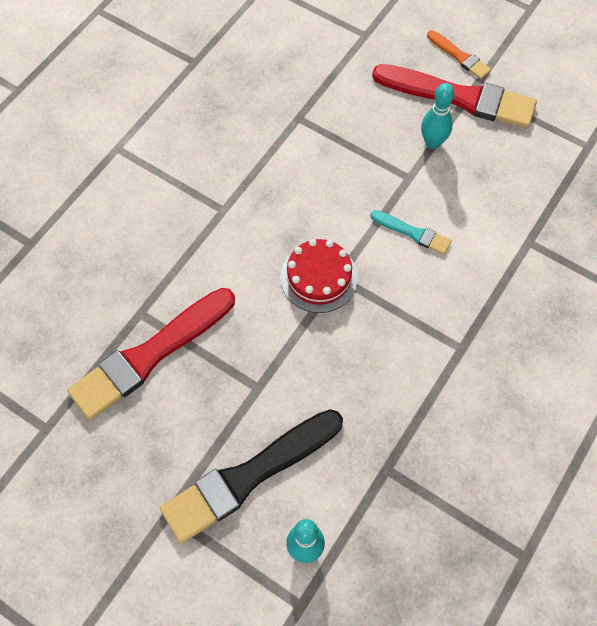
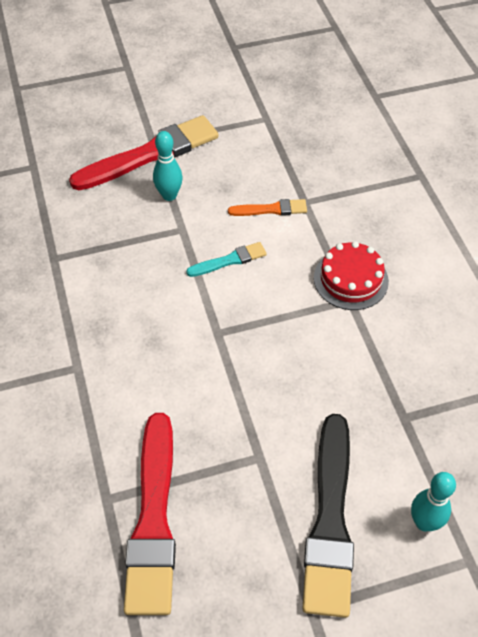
camera: 50 degrees left, 10 degrees down
red cake [280,239,358,313] -> red cake moved to [314,241,389,310]
orange brush [427,30,491,79] -> orange brush moved to [228,199,307,216]

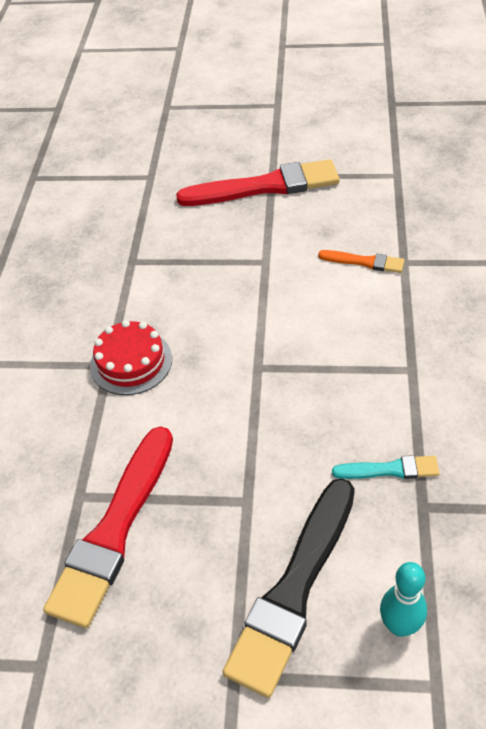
camera: 25 degrees right, 5 degrees down
turquoise bowling pin [153,131,183,201] -> none
turquoise brush [186,242,267,277] -> turquoise brush moved to [332,455,439,479]
red cake [314,241,389,310] -> red cake moved to [90,320,172,395]

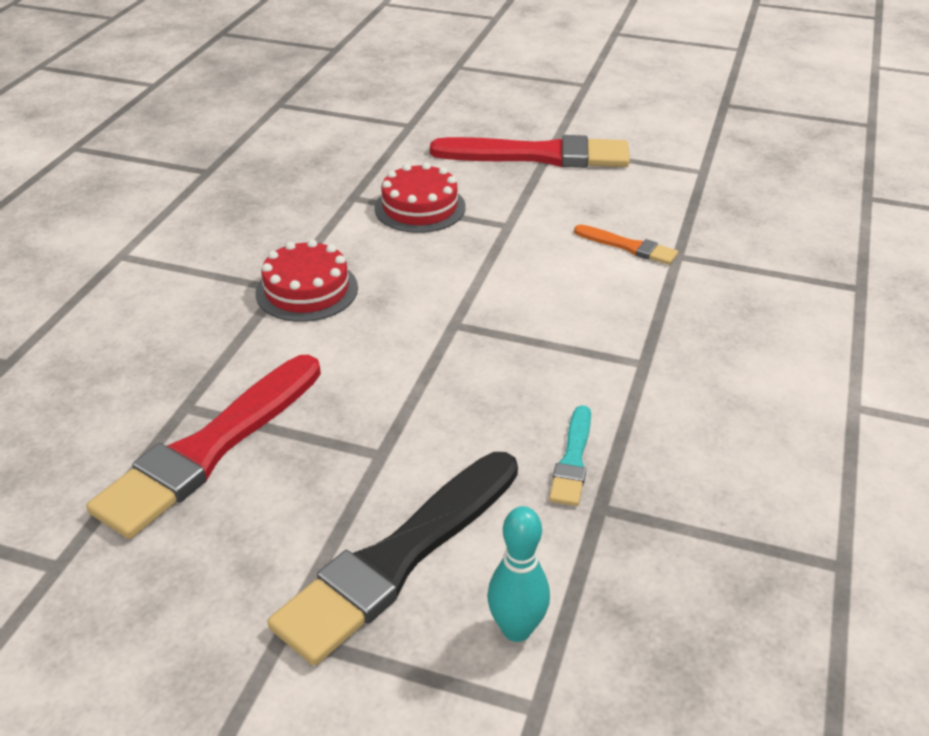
camera: 10 degrees right, 10 degrees down
turquoise brush [332,455,439,479] -> turquoise brush turned 90 degrees clockwise [549,405,591,506]
none -> red cake [374,162,466,233]

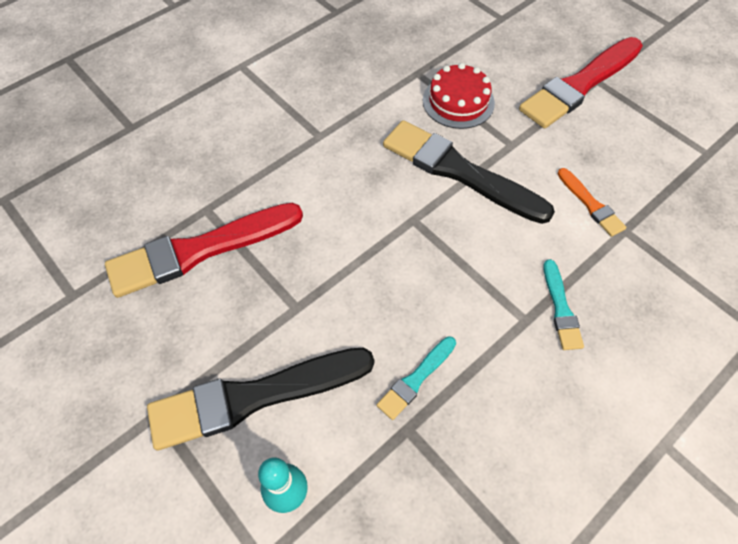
camera: 30 degrees right, 20 degrees up
red cake [256,239,358,322] -> none
red brush [430,135,630,168] -> red brush turned 105 degrees clockwise [519,37,643,128]
none -> black brush [383,120,555,224]
none -> turquoise brush [543,259,584,350]

